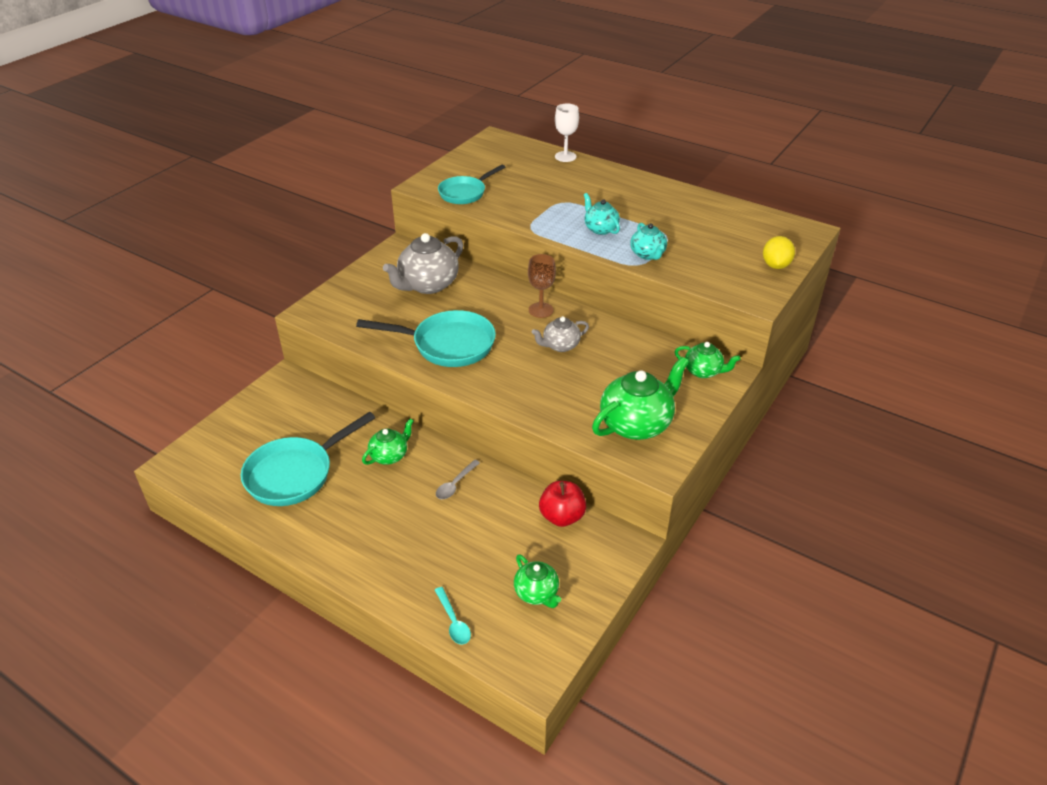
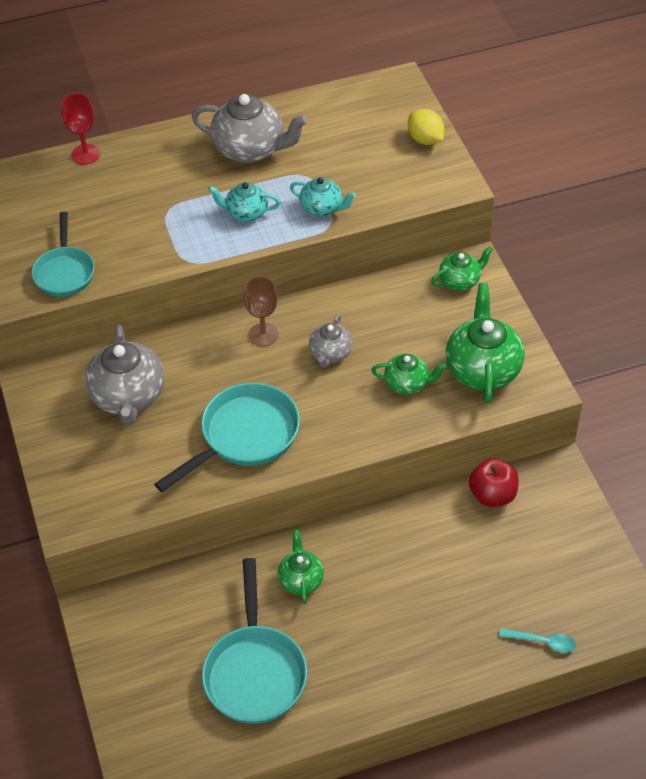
camera: 50 degrees left, 10 degrees up
grey spoon [436,460,480,499] -> none
green teapot [514,554,561,608] -> green teapot moved to [371,354,447,394]
white goblet [555,104,579,162] -> red goblet [61,93,100,165]
none -> grey teapot [192,94,308,163]

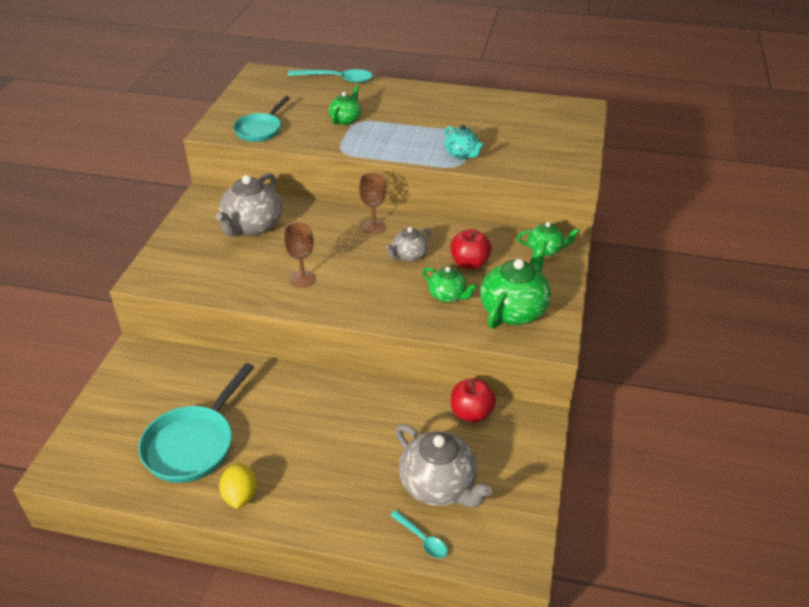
camera: 30 degrees right, 10 degrees down
red goblet [61,93,100,165] -> turquoise spoon [288,69,373,83]
turquoise pan [154,383,300,492] -> brown goblet [284,222,316,288]
grey teapot [192,94,308,163] -> grey teapot moved to [395,424,492,507]
turquoise teapot [208,182,280,222] -> none
green teapot [278,529,324,605] -> green teapot moved to [329,86,361,125]
yellow lemon [408,109,445,145] -> yellow lemon moved to [219,463,257,509]
none -> red apple [450,229,492,269]

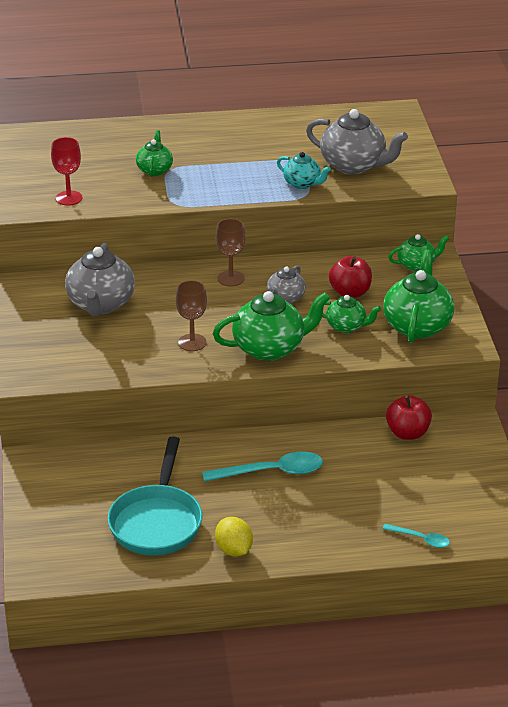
camera: 20 degrees left, 5 degrees down
turquoise pan [233,96,290,142] -> red goblet [51,137,82,206]
turquoise spoon [288,69,373,83] -> turquoise spoon moved to [202,451,323,482]
grey teapot [395,424,492,507] -> grey teapot moved to [306,109,408,175]
none -> green teapot [213,291,330,361]

